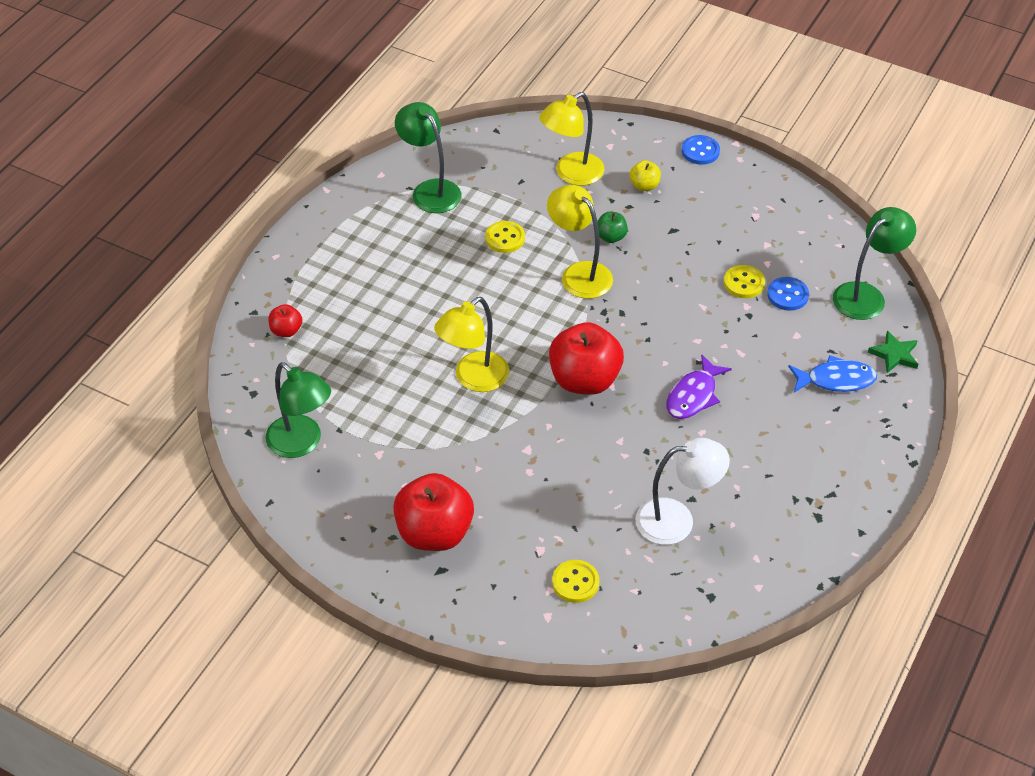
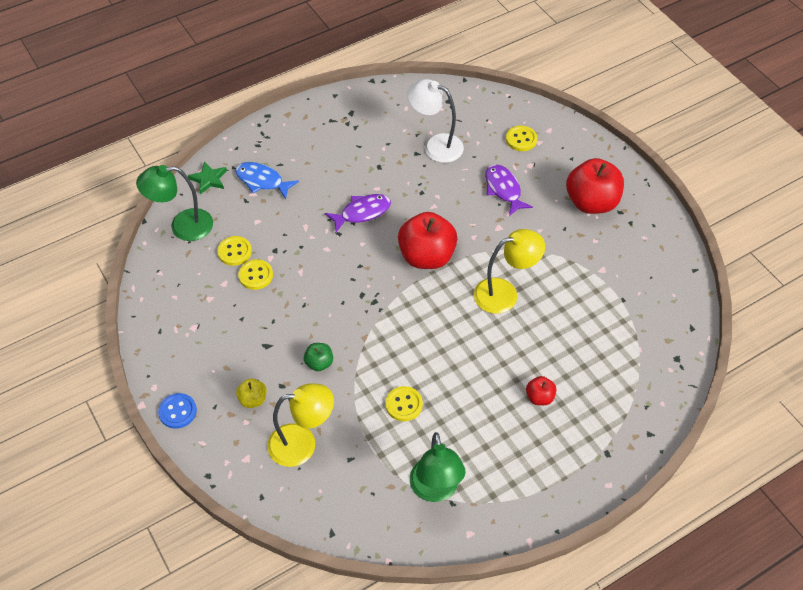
camera: 150 degrees left, 5 degrees up
green lamp [265,362,331,458] -> none
red apple [268,304,302,337] -> red apple moved to [526,376,557,405]
yellow lamp [547,185,613,299] -> none
blue button [767,277,809,311] -> yellow button [217,236,252,266]
none -> purple fish [485,164,533,216]

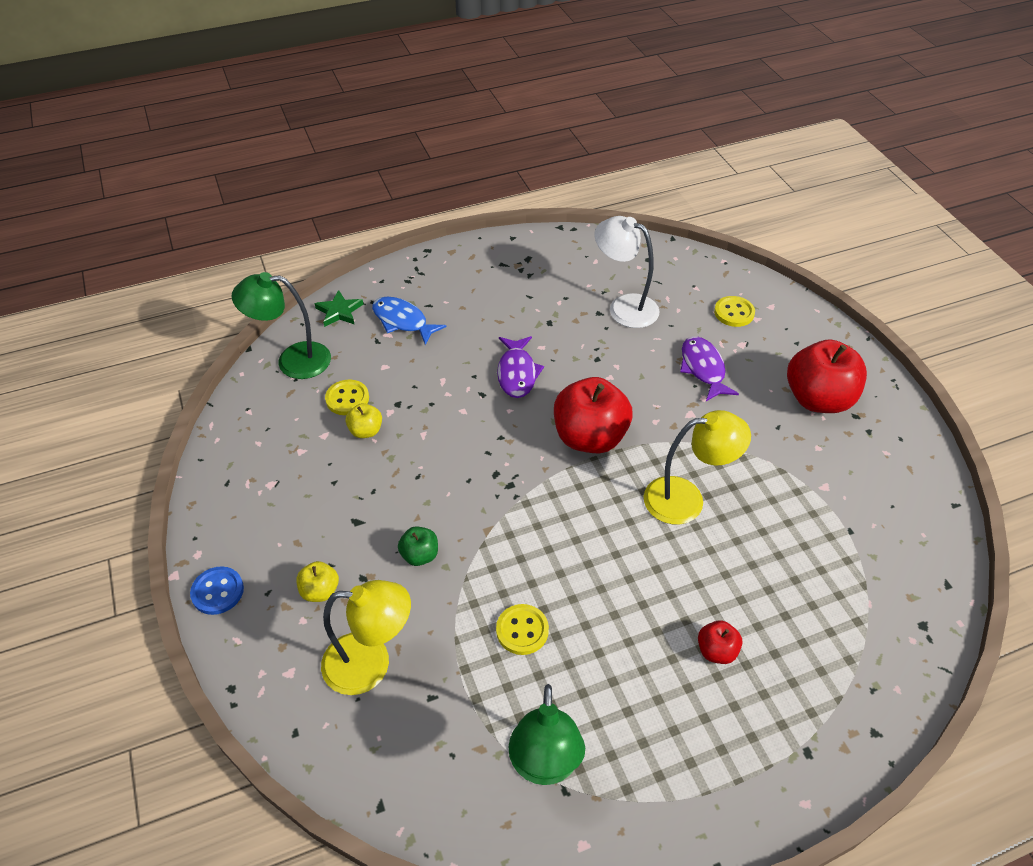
camera: 10 degrees right, 5 degrees down
yellow button [238,259,273,290] -> yellow apple [346,403,382,438]
purple fish [325,194,391,232] -> purple fish turned 105 degrees clockwise [497,336,544,398]

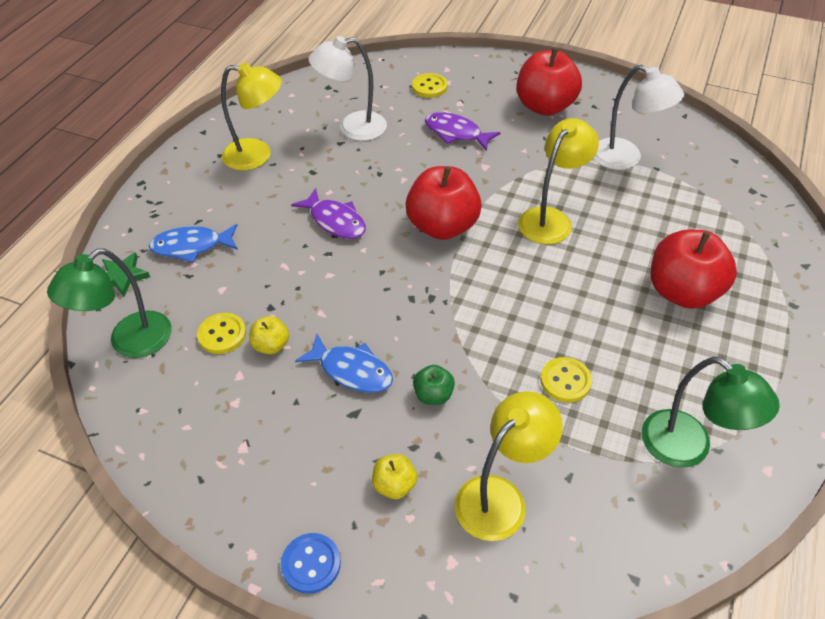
camera: 45 degrees left, 0 degrees up
red apple [698,620,742,664] -> red apple [651,230,737,309], size x2.13
none -> yellow lamp [221,62,282,170]
none -> blue fish [295,334,393,393]
none -> white lamp [593,65,684,170]

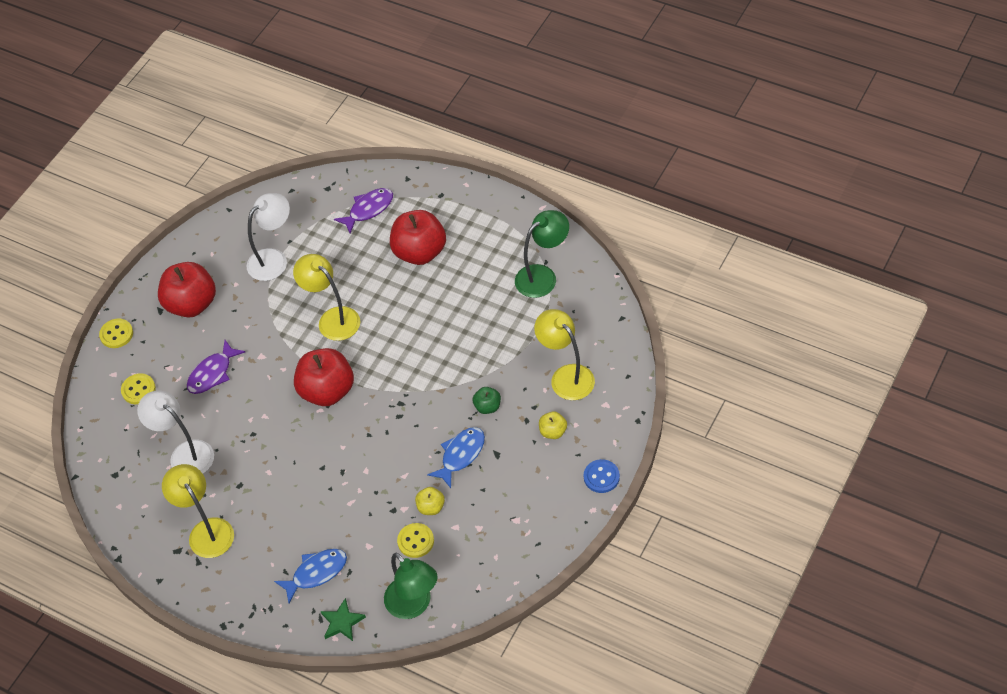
camera: 80 degrees left, 5 degrees up
blue fish [149,224,238,263] -> blue fish turned 120 degrees counterclockwise [274,549,347,603]
yellow lamp [221,62,282,170] -> yellow lamp turned 45 degrees counterclockwise [162,464,234,558]
purple fish [291,188,366,239] -> purple fish moved to [334,188,393,234]
white lamp [309,36,387,141] -> white lamp turned 135 degrees clockwise [137,390,214,474]
yellow button [541,357,592,402] -> yellow button moved to [99,319,133,348]

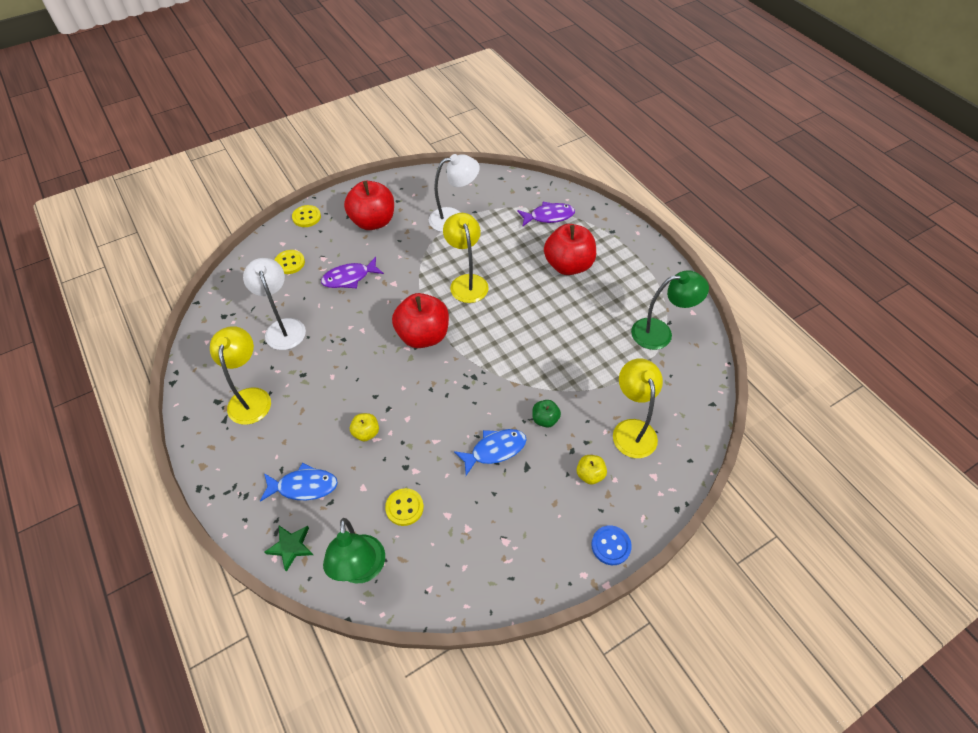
camera: 25 degrees right, 0 degrees up
yellow apple [415,487,445,515] -> yellow apple moved to [350,413,379,442]

